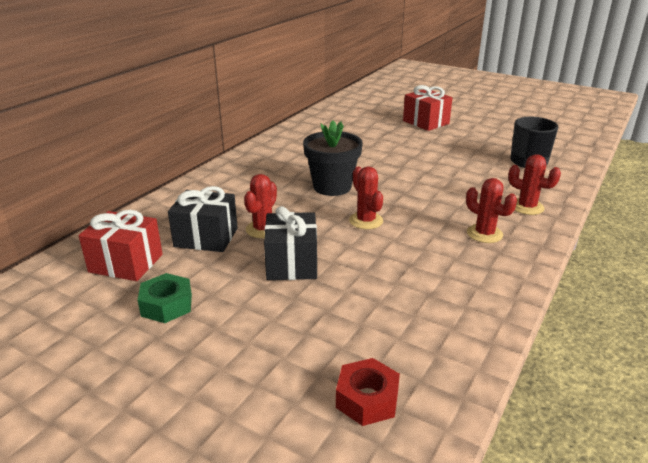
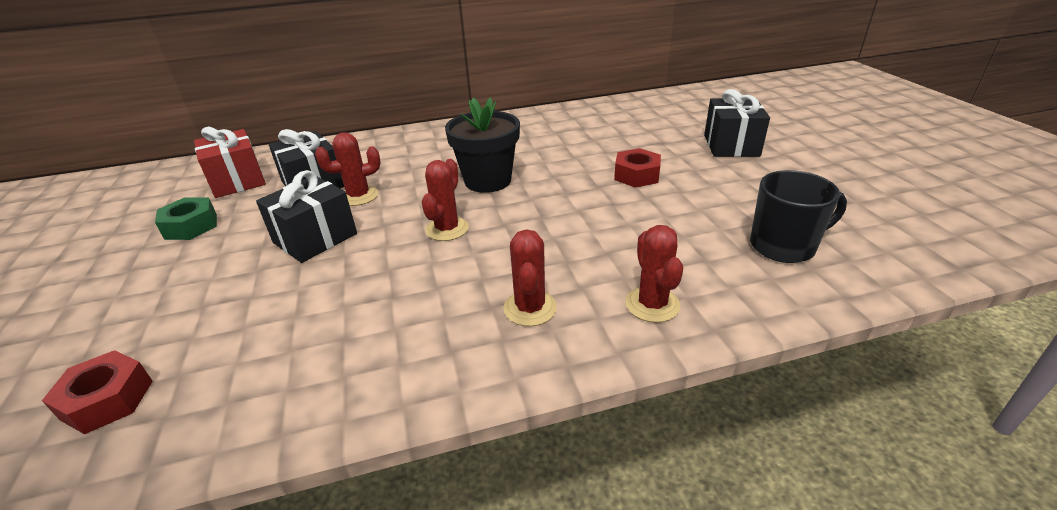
camera: 45 degrees right, 5 degrees up
red gift [403,85,453,131] -> black gift [704,89,770,157]
none -> red nut [614,148,661,188]

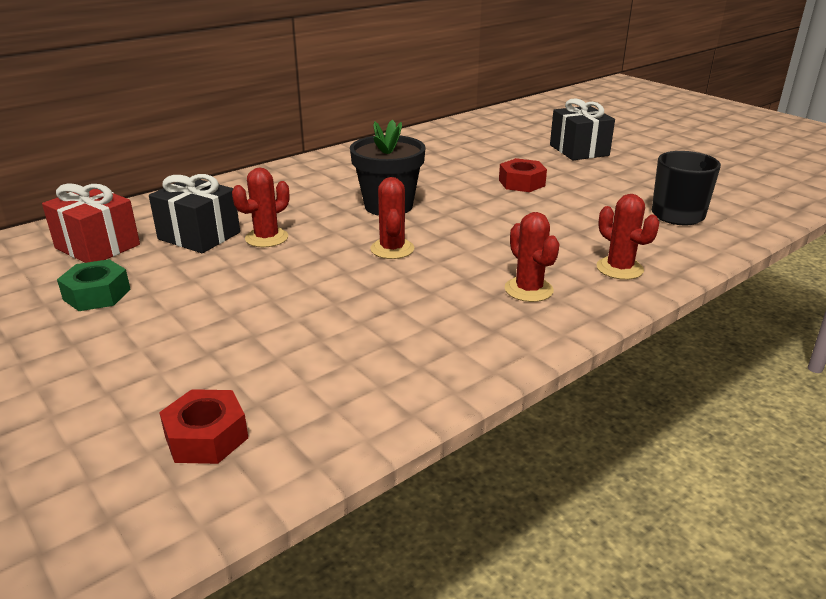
camera: 25 degrees left, 5 degrees down
black gift [256,170,357,263] -> none

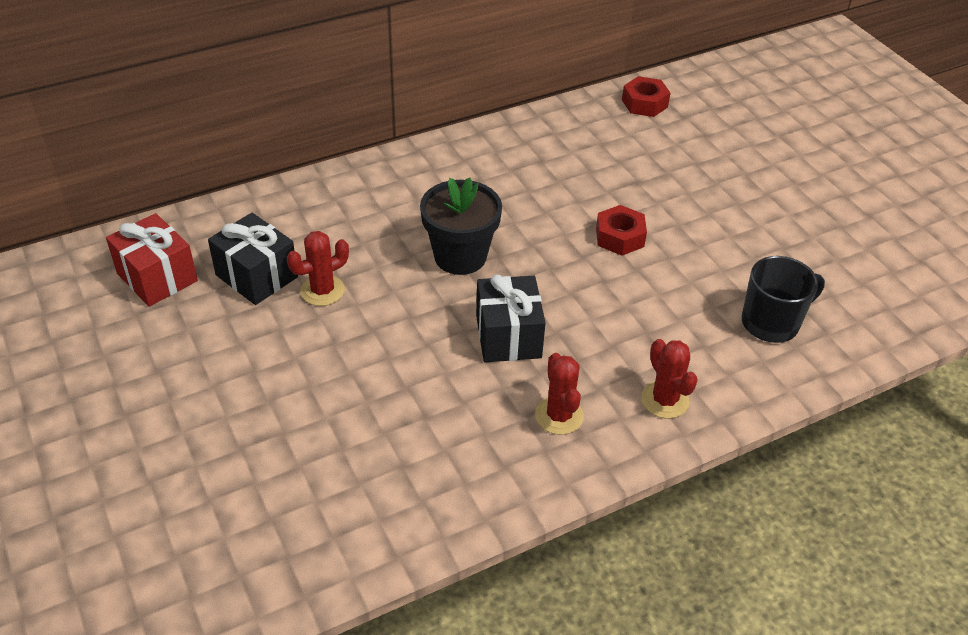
camera: 10 degrees right, 15 degrees up
green nut [57,259,131,311] -> none
red nut [159,389,248,464] -> red nut moved to [622,76,670,117]
red cactus [370,177,414,259] -> none
black gift [550,98,615,160] -> black gift moved to [476,275,546,362]

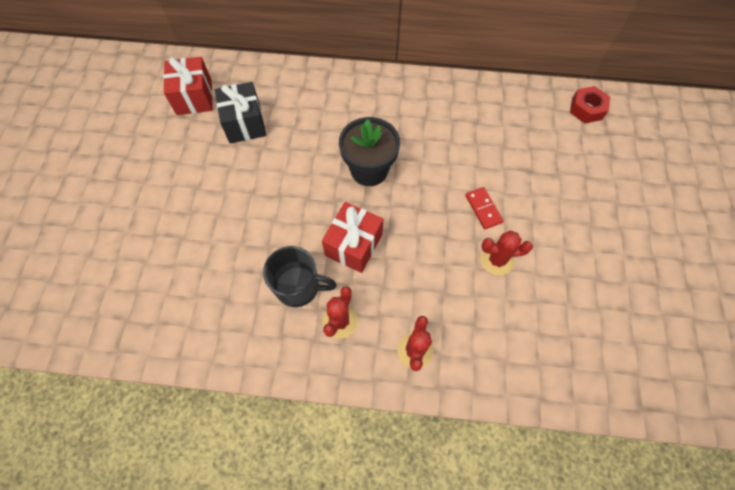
camera: 35 degrees right, 20 degrees up
red cactus [287,231,349,306] -> red cactus moved to [481,230,533,276]
black gift [476,275,546,362] -> red gift [322,202,383,273]
red nut [596,205,647,256] -> red domino [465,187,504,229]
black mug [742,256,825,343] -> black mug moved to [263,246,337,307]

